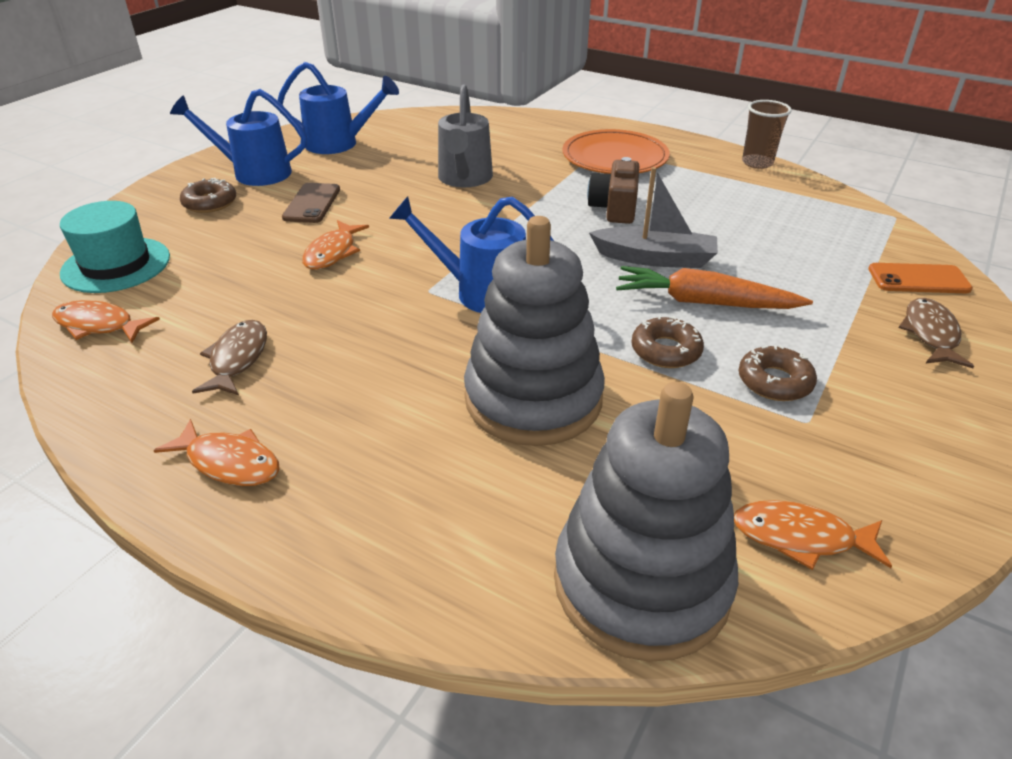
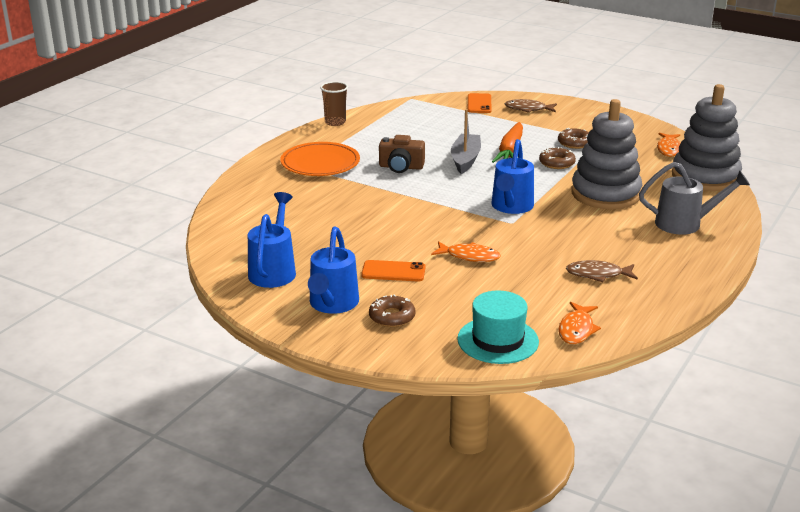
camera: 90 degrees left, 10 degrees down
orange fish [153,419,280,486] -> none
brown phone [282,183,340,223] -> orange phone [361,260,426,282]
grey watering can [438,84,493,187] -> grey watering can moved to [639,162,750,235]

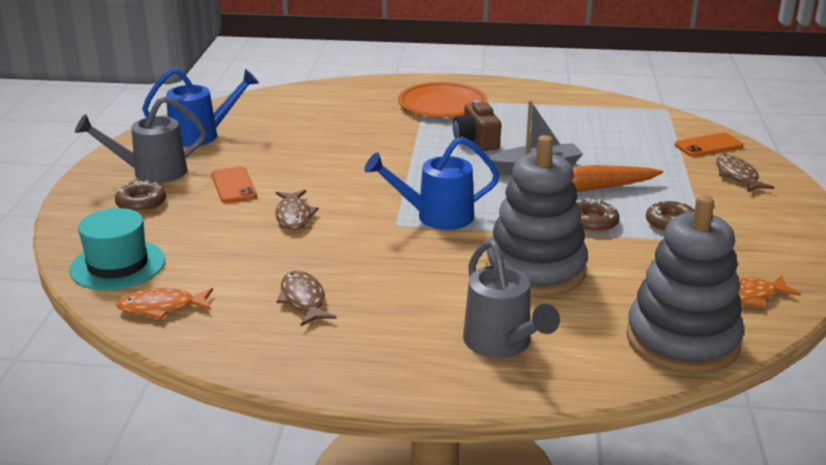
camera: 65 degrees right, 0 degrees up
blue watering can [308,227,359,314] -> grey watering can [75,96,206,183]
brown cup [320,81,348,126] -> none
orange fish [431,241,501,262] -> brown fish [275,190,318,230]

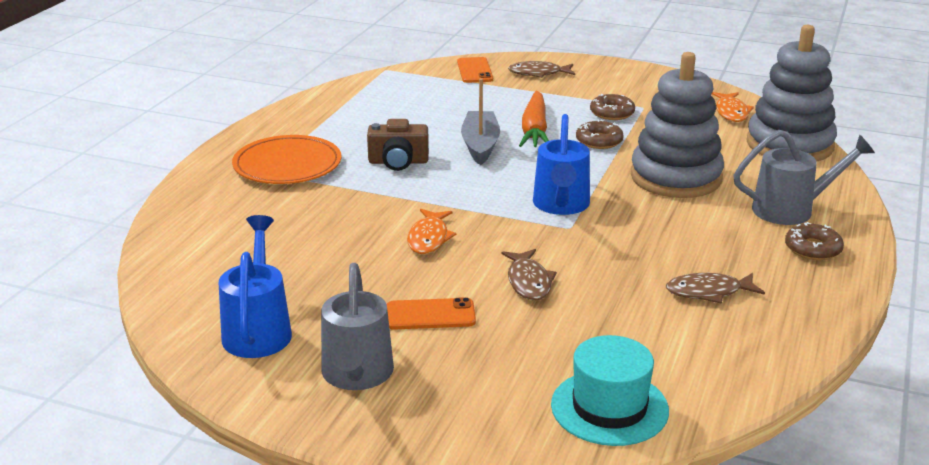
camera: 75 degrees left, 0 degrees up
brown donut [115,180,166,213] -> brown donut moved to [785,222,844,260]
orange fish [116,288,213,319] -> orange fish moved to [407,209,456,254]
brown fish [275,190,318,230] -> brown fish turned 75 degrees clockwise [501,249,557,300]

